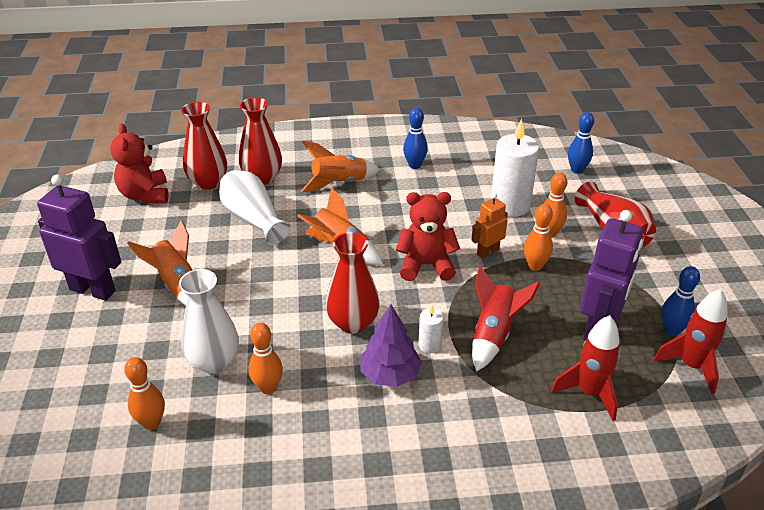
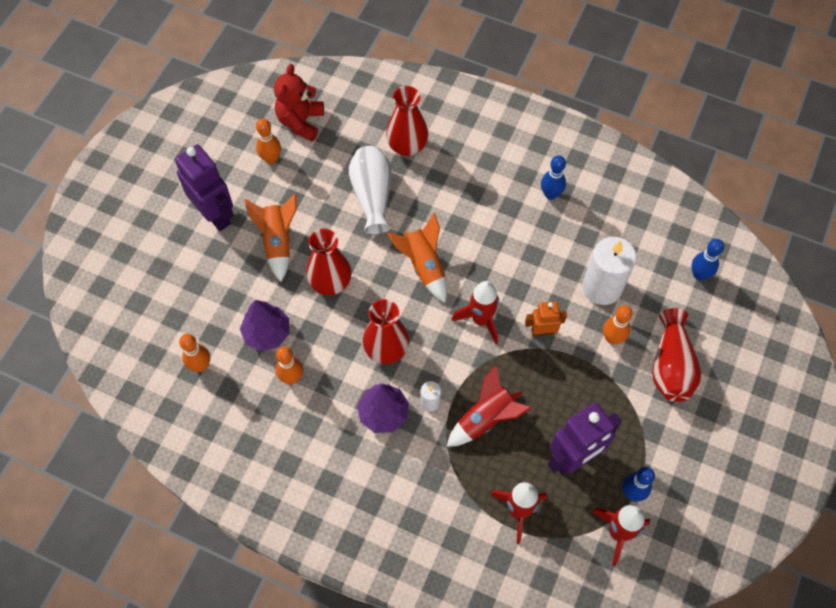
camera: 30 degrees right, 25 degrees up
white vase [179,269,239,374] -> purple tree [240,300,289,351]
red vase [181,102,227,190] -> red vase moved to [306,229,352,295]
orange rocket [301,141,380,192] -> none
red teddy bear [396,192,460,281] -> red rocket [452,281,499,345]
orange bowling pin [524,204,553,271] -> orange bowling pin moved to [256,119,281,164]

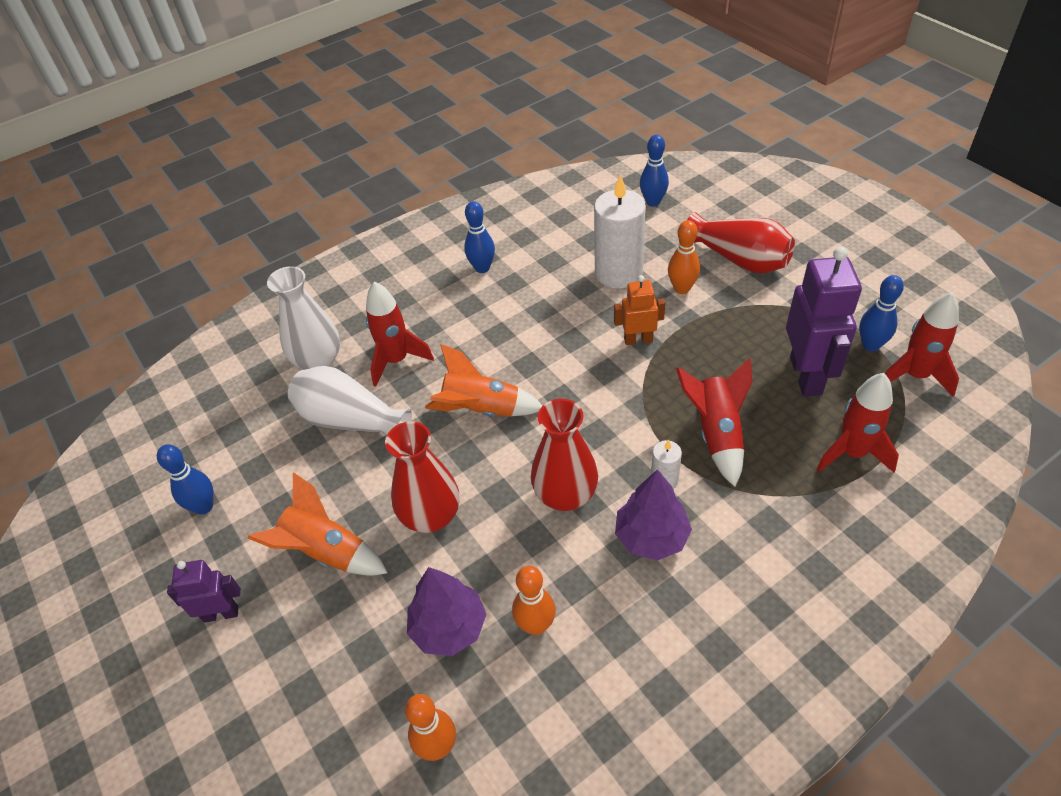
camera: 55 degrees left, 15 degrees down
purple robot [175,145,234,231] -> purple robot [167,560,241,623], size x0.55
orange bowling pin [256,119,281,164] -> blue bowling pin [157,444,213,515]
red teddy bear [274,64,324,141] -> none
red vase [386,86,428,156] -> white vase [267,266,340,370]
red rocket [452,281,499,345] -> red rocket moved to [366,282,434,387]
orange robot [525,301,567,337] -> orange robot turned 60 degrees clockwise [614,275,665,345]

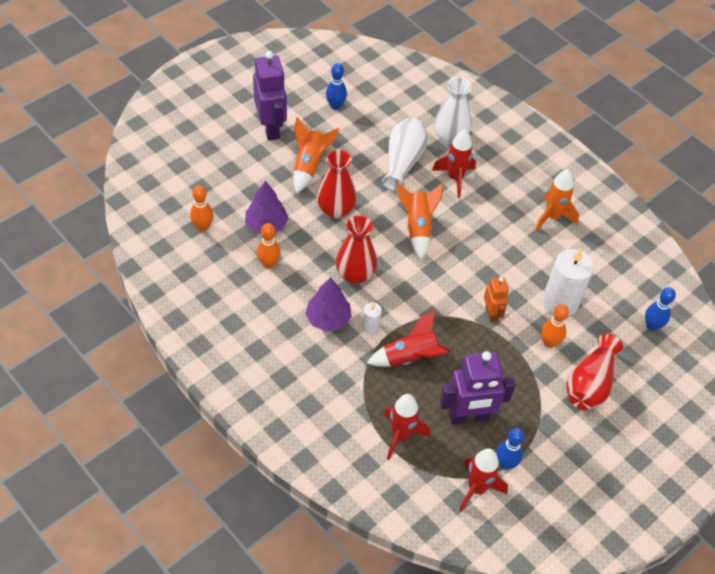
camera: 75 degrees right, 5 degrees up
purple robot [167,560,241,623] -> purple robot [253,51,287,141], size x1.82
blue bowling pin [464,201,495,273] -> orange rocket [535,169,579,231]

